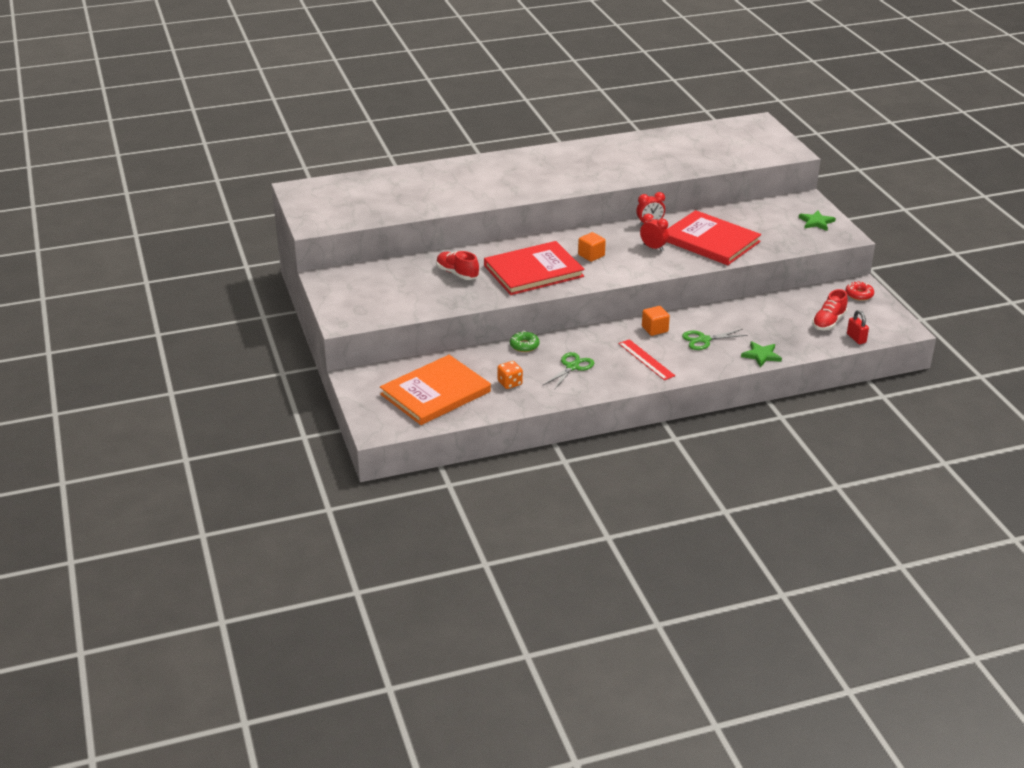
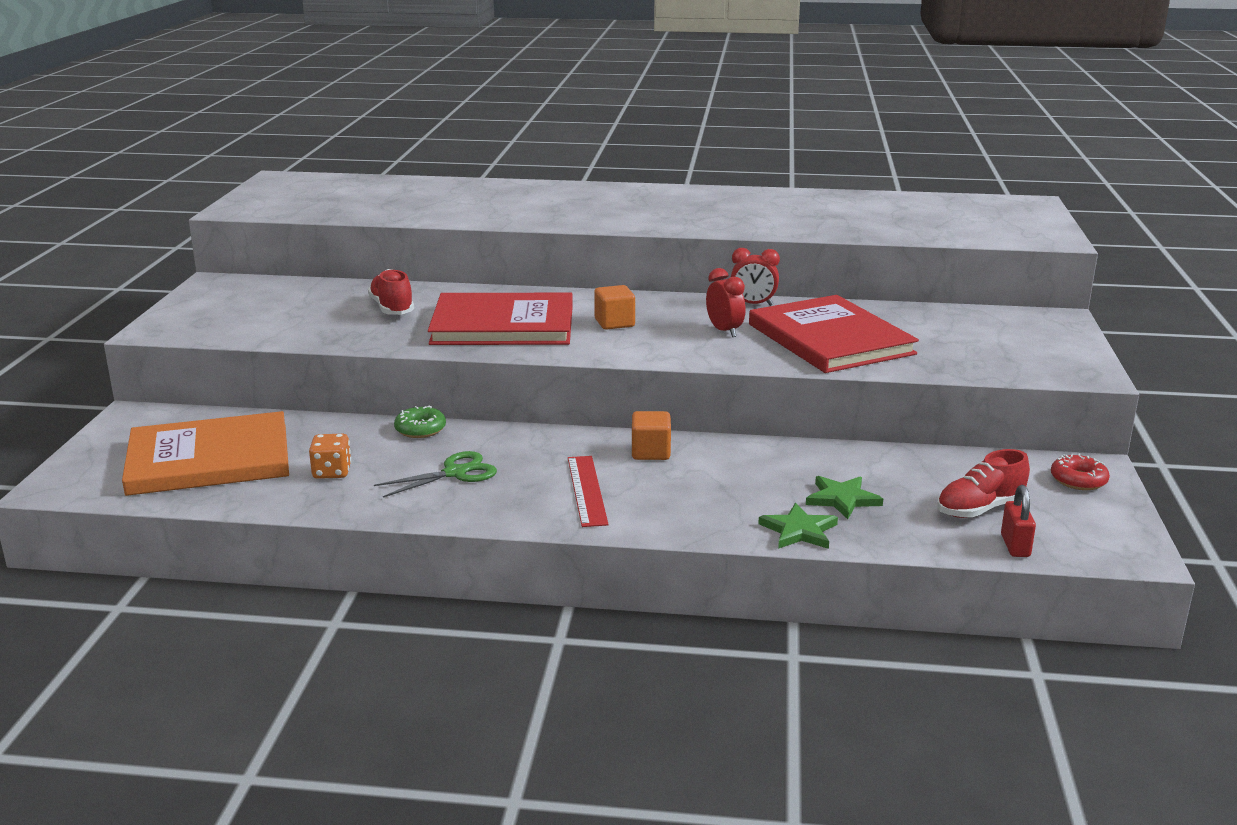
camera: 25 degrees right, 10 degrees down
green scissors [682,329,747,350] -> none
green star [799,210,836,231] -> green star moved to [806,476,883,519]

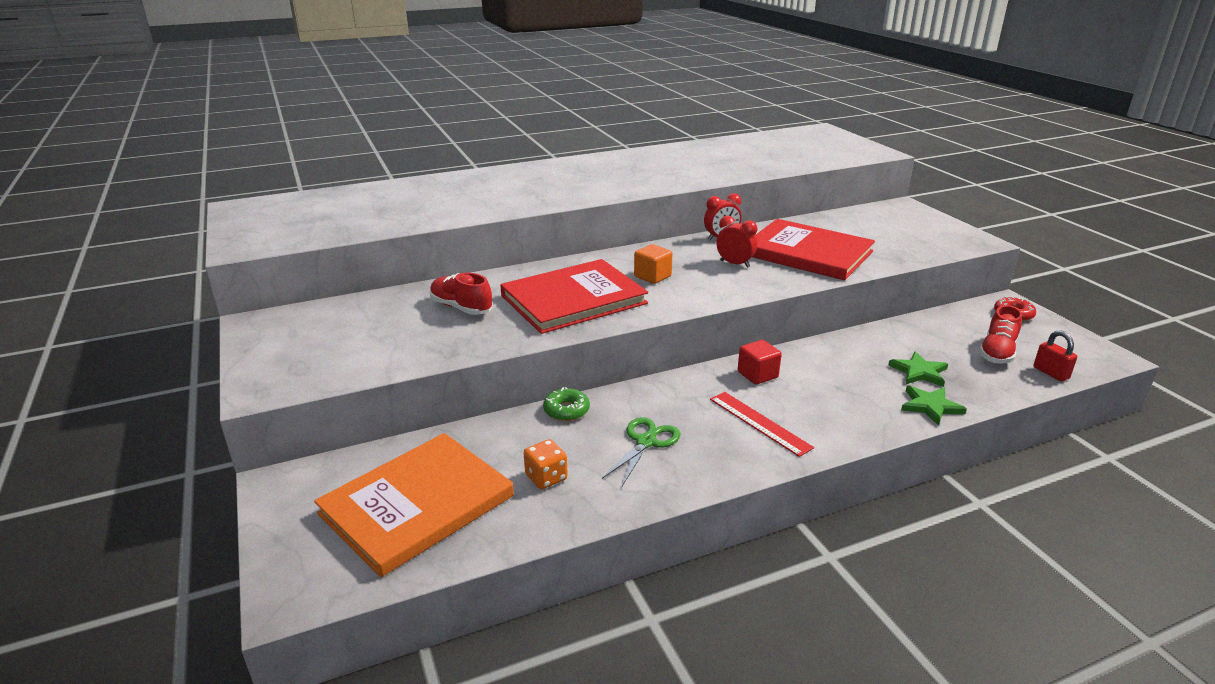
camera: 30 degrees left, 5 degrees up
orange cube [632,411,671,460] -> red cube [738,340,782,385]

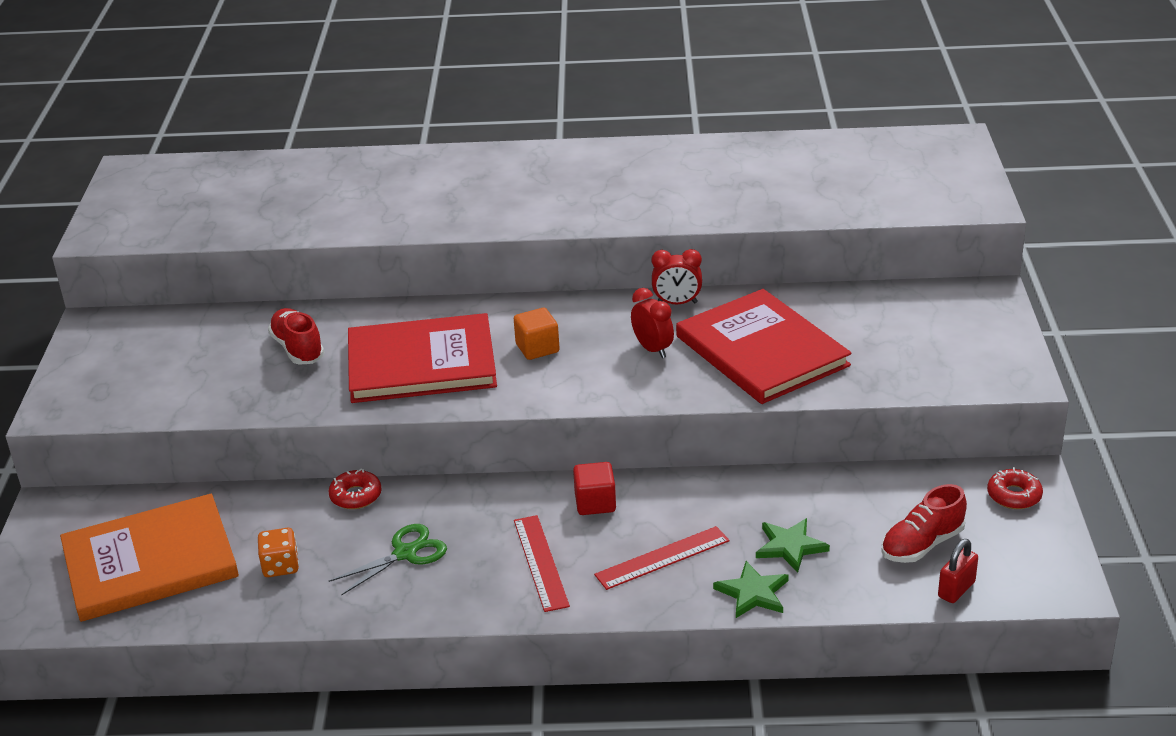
camera: 25 degrees right, 5 degrees up
green donut [543,387,590,421] -> red donut [329,469,382,509]
red padlock [1034,330,1077,381] -> red padlock turned 45 degrees clockwise [938,539,978,603]
none -> red ruler [594,526,729,590]

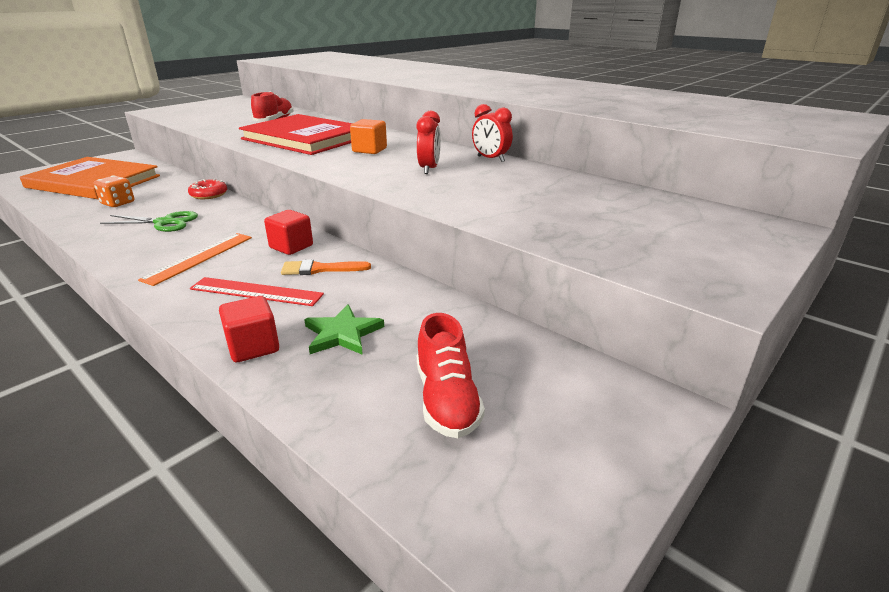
camera: 40 degrees right, 5 degrees down
red ruler [514,515,570,612] -> orange ruler [138,233,252,286]
red book [676,289,852,404] -> none
green star [713,561,789,618] -> red cube [219,296,279,362]
red shoe [881,484,967,563] -> red shoe turned 105 degrees counterclockwise [417,313,485,438]
red padlock [938,539,978,603] -> none
red donut [987,467,1043,509] -> none
none -> orange brush [281,259,371,275]

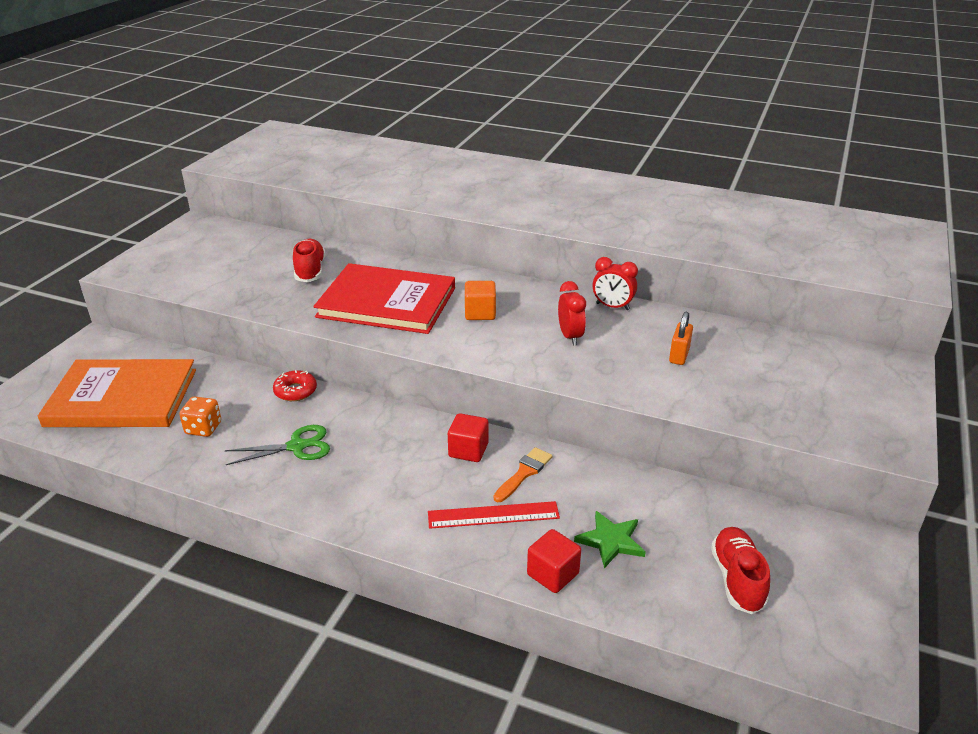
camera: 20 degrees left, 5 degrees up
orange ruler [138,233,252,286] -> none
orange brush [281,259,371,275] -> orange brush turned 150 degrees clockwise [493,447,552,502]
red shoe [417,313,485,438] -> red shoe turned 150 degrees counterclockwise [711,527,770,614]
none -> orange padlock [669,312,693,365]

